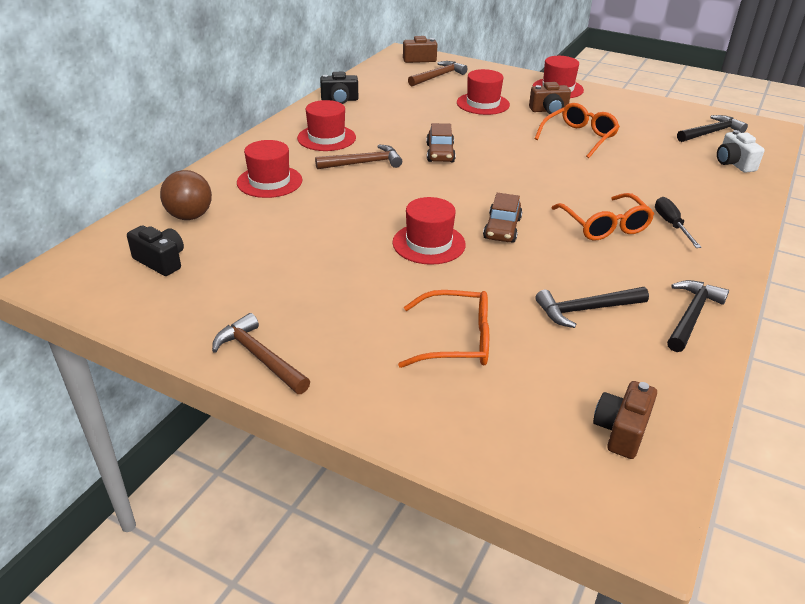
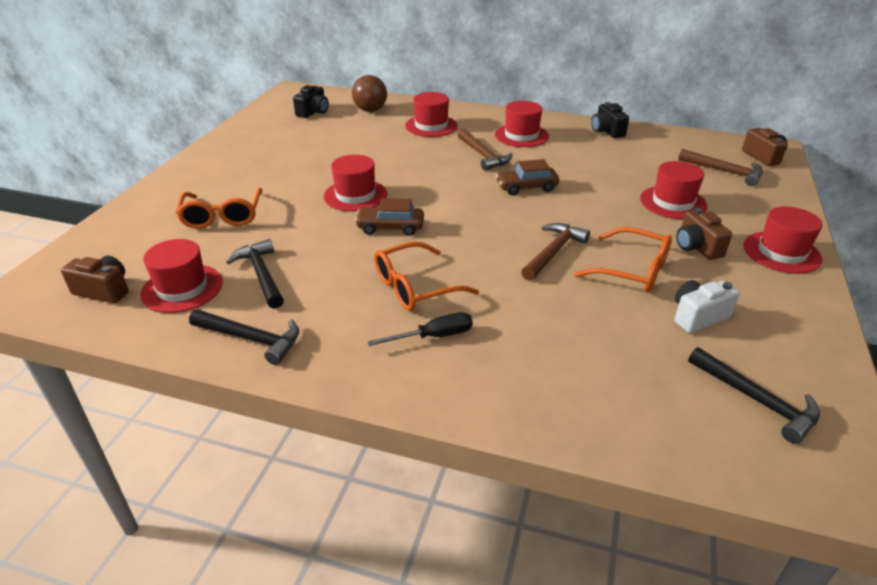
camera: 80 degrees right, 0 degrees up
brown hammer [212,313,310,394] -> brown hammer moved to [521,223,590,281]
white camera [717,130,765,173] -> white camera moved to [675,280,740,333]
none -> red hat [140,239,223,313]

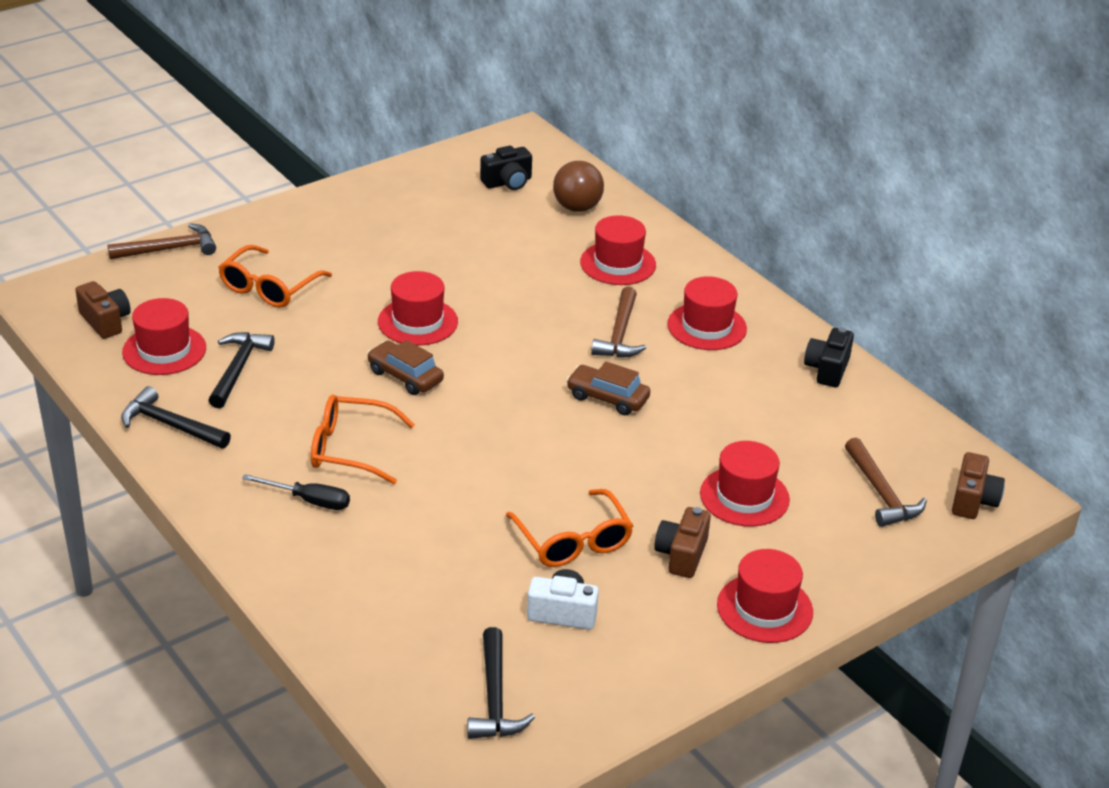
camera: 35 degrees right, 0 degrees up
black hammer [189,309,299,365] -> black hammer turned 150 degrees clockwise [121,386,231,449]
brown hammer [521,223,590,281] -> brown hammer moved to [107,223,216,259]

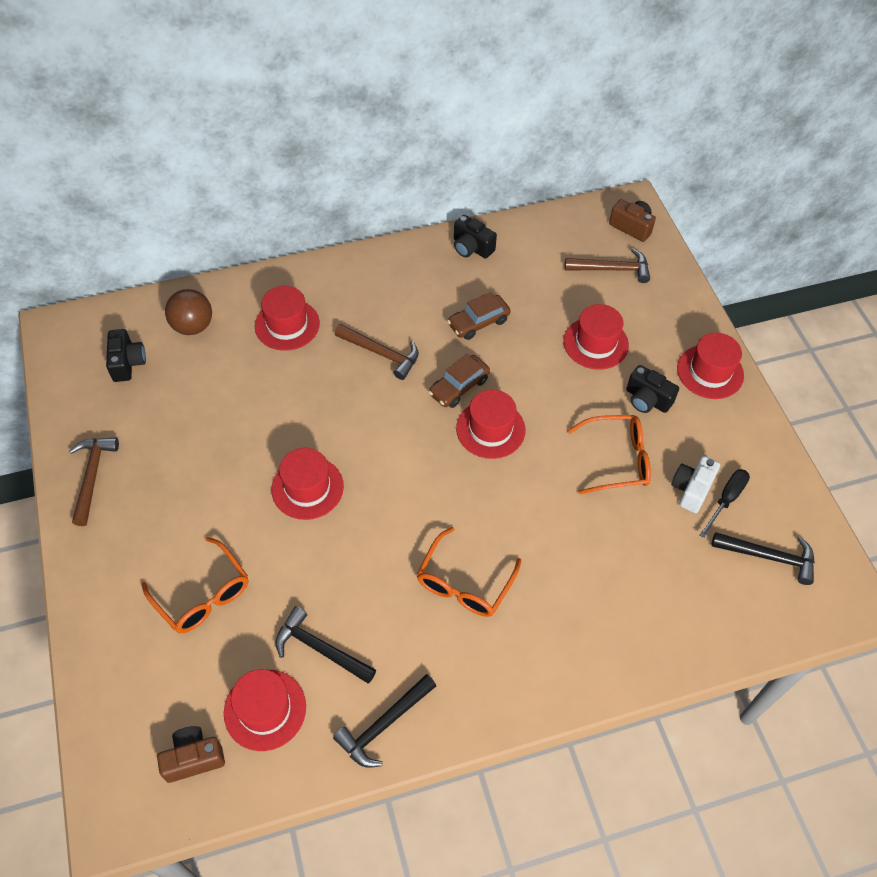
camera: 70 degrees left, 20 degrees up
brown hammer [107,223,216,259] -> brown hammer moved to [69,438,119,526]
black screwdriver [242,474,350,510] -> black screwdriver moved to [699,469,750,538]
brown car [367,340,444,395] -> brown car moved to [447,292,511,340]
brown camera [654,507,711,578] -> black camera [626,365,679,413]
red hat [667,276,747,350] -> red hat moved to [456,389,525,459]

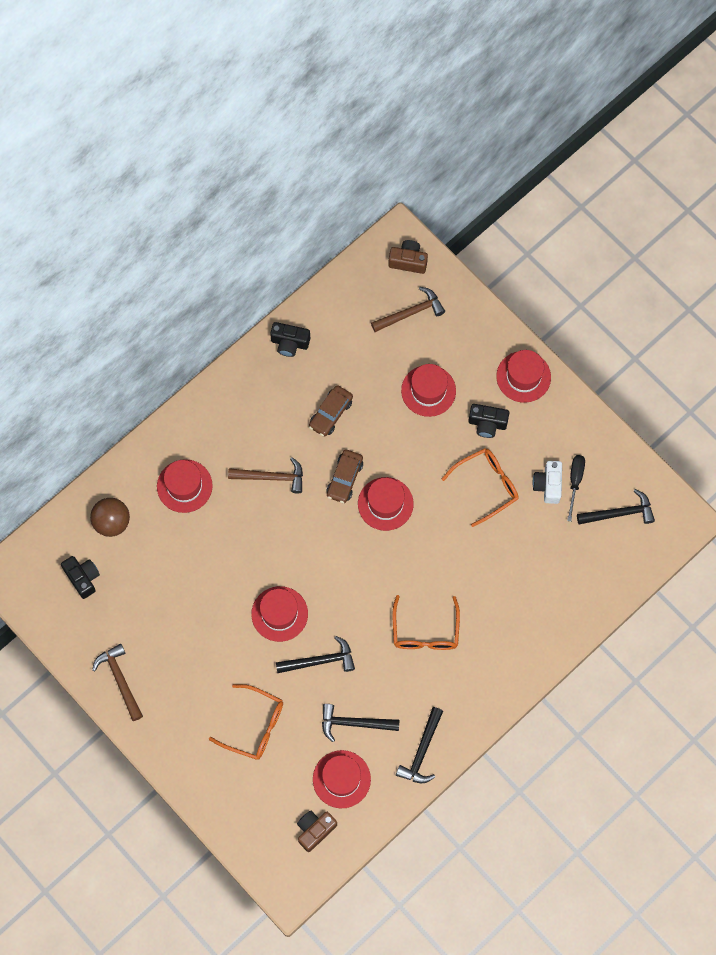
camera: 25 degrees left, 15 degrees up
none -> black hammer [276,636,355,673]

